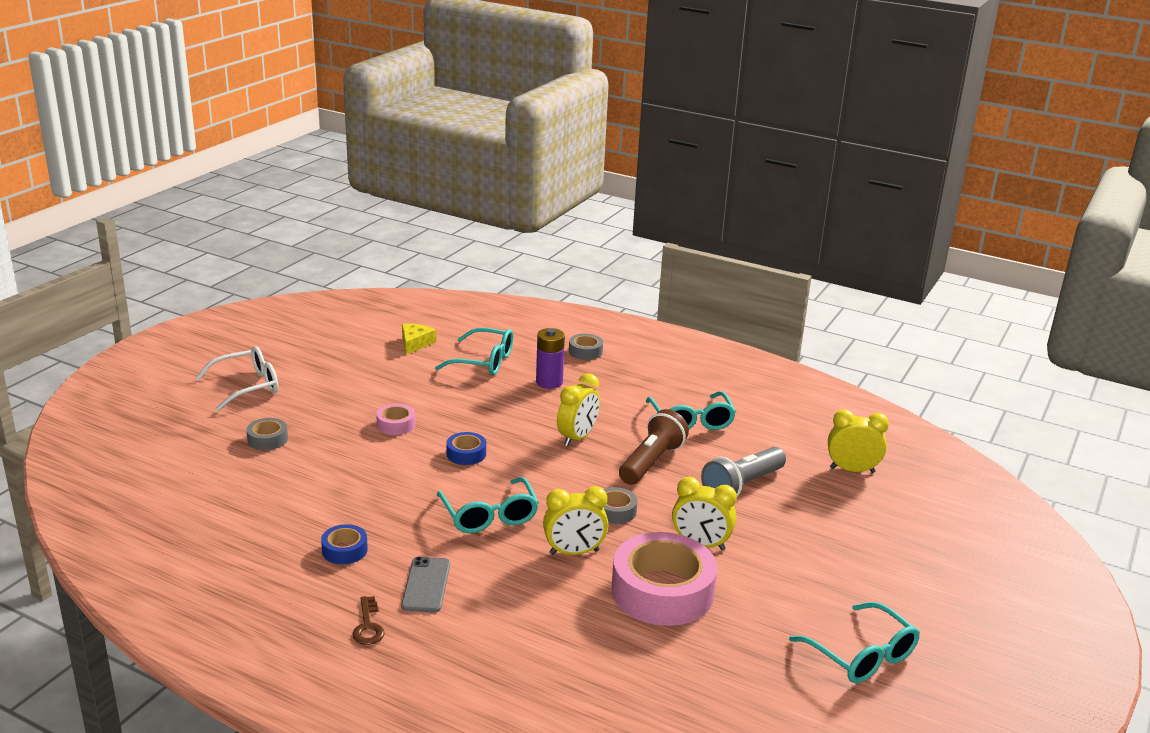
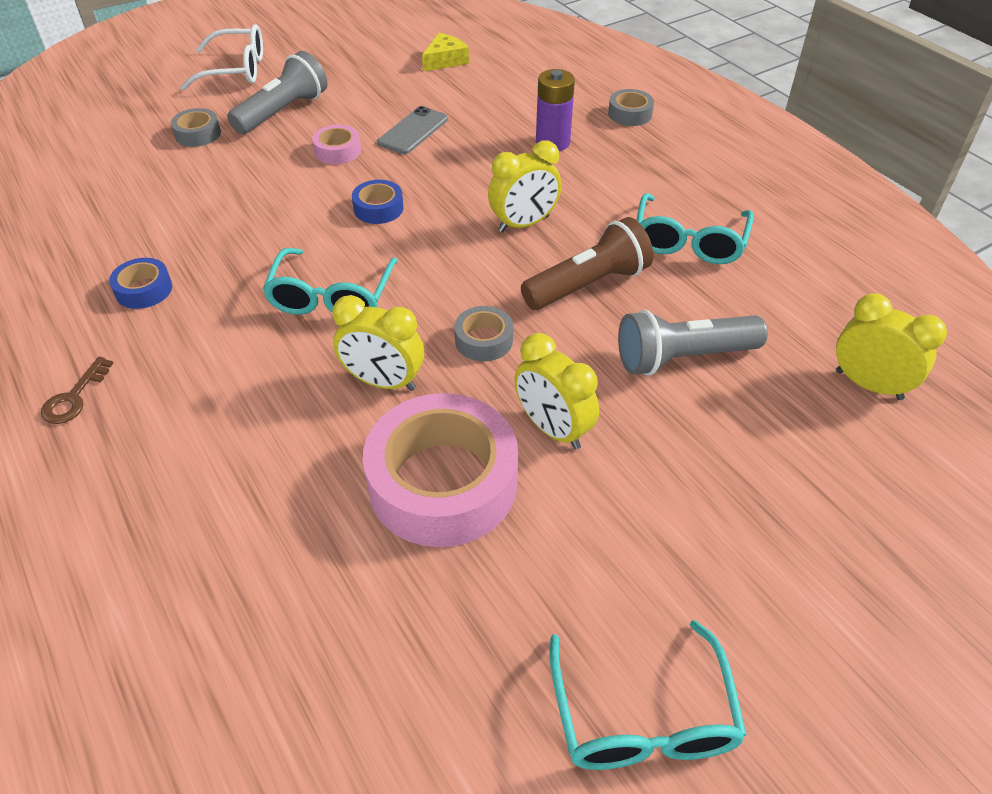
camera: 30 degrees right, 20 degrees up
grey phone [401,556,450,613] -> grey phone moved to [377,106,448,154]
turquoise glasses [435,328,513,375] -> none
none -> grey flashlight [227,51,327,134]

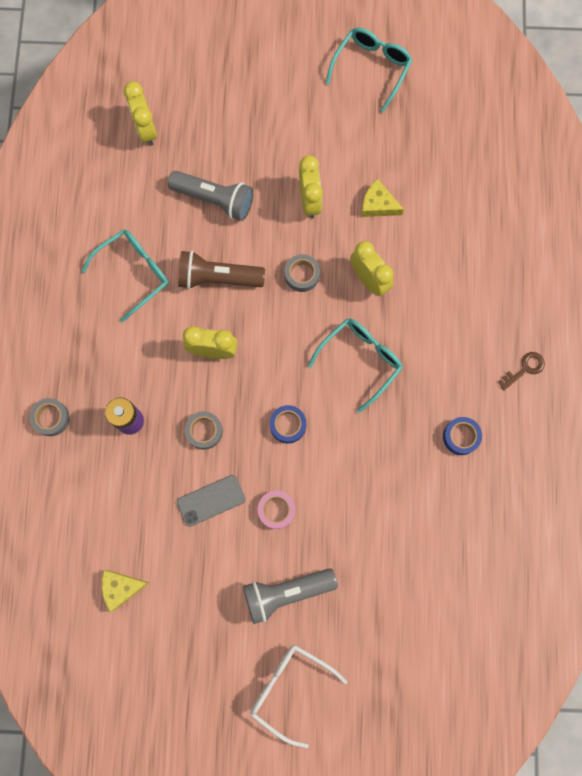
camera: 145 degrees left, 30 degrees up
grey tape [171,108,221,147] -> grey tape moved to [185,411,223,450]
pink tape [363,393,518,547] -> yellow cheese [361,179,404,217]

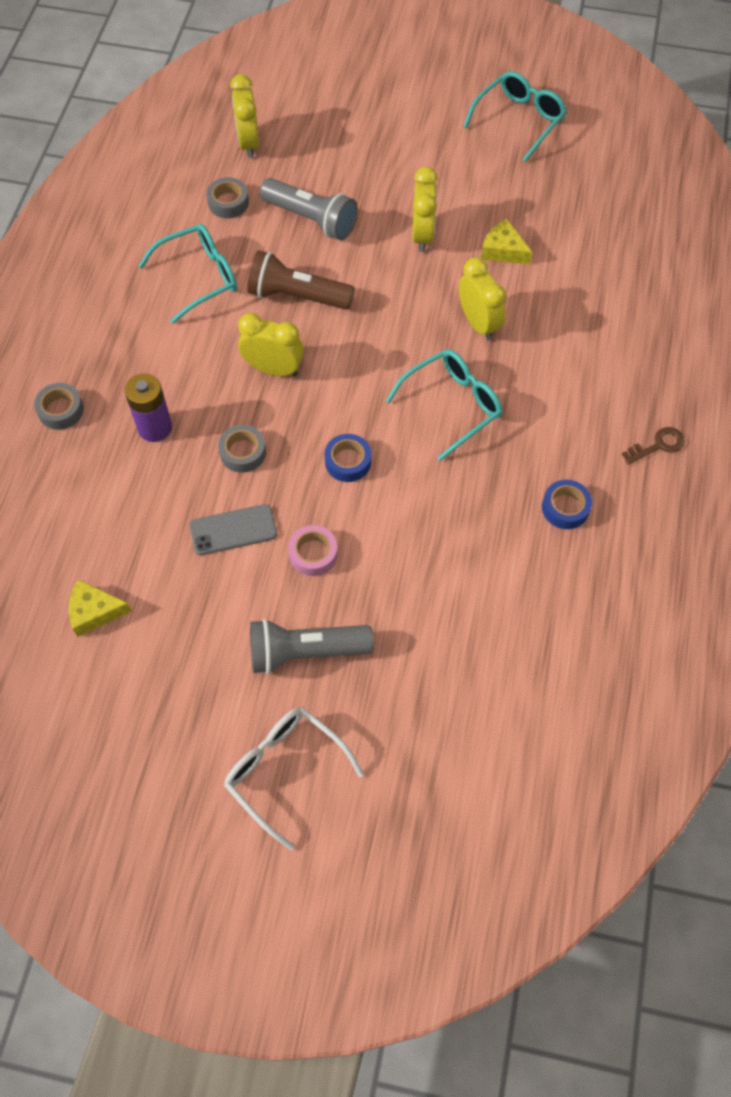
camera: 10 degrees right, 15 degrees down
grey tape [285,254,320,292] -> grey tape moved to [207,177,249,218]

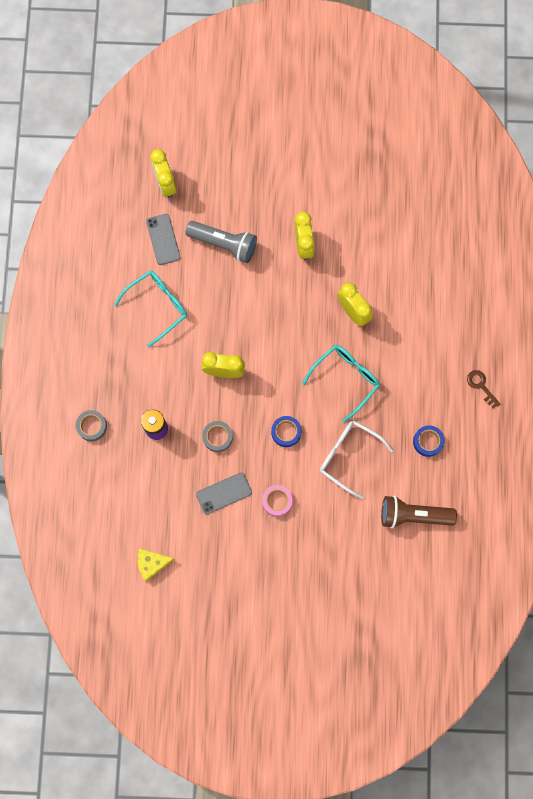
camera: 10 degrees left, 15 degrees up
grey tape [207,177,249,218] -> grey phone [146,214,181,265]
white glasses [224,707,364,850] -> white glasses moved to [320,420,393,499]
brown flashlight [247,250,355,310] -> brown flashlight moved to [381,496,457,529]
grey flashlight [250,619,374,674] -> none
turquoise glasses [463,71,567,162] -> none
yellow cheese [481,219,533,264] -> none
brown key [622,427,685,465] -> brown key turned 90 degrees counterclockwise [467,370,500,409]

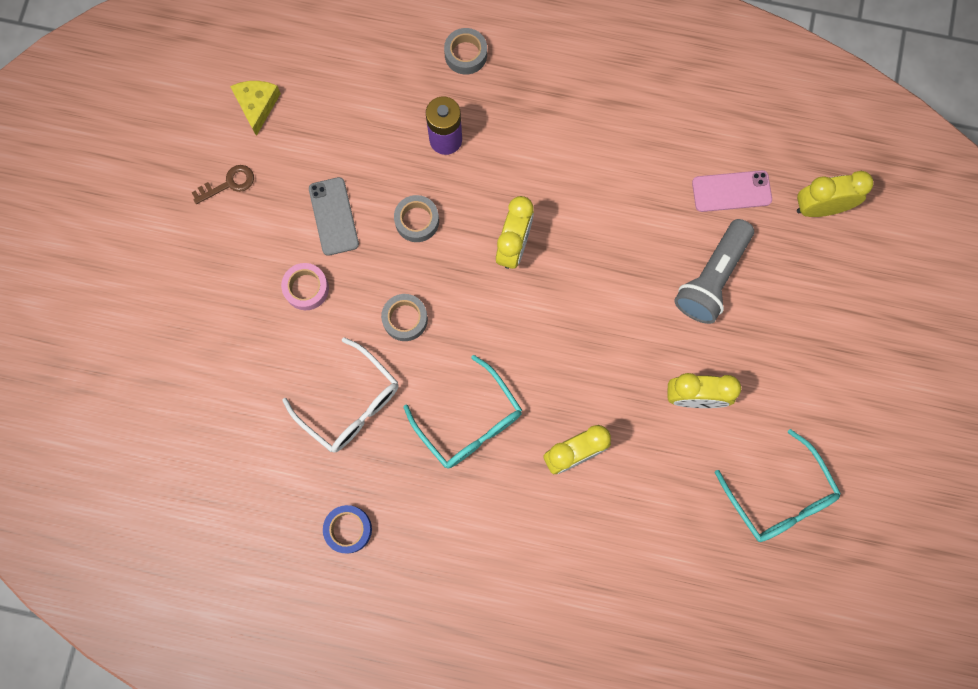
camera: 100 degrees right, 0 degrees up
turquoise glasses [114,271,187,347] -> turquoise glasses moved to [715,429,841,542]
grey phone [146,214,181,265] -> pink phone [692,170,772,212]
blue tape [271,416,302,447] -> grey tape [381,294,428,341]
white glasses [320,420,393,499] -> white glasses turned 90 degrees clockwise [282,337,399,452]
brown flashlight [381,496,457,529] -> none
brown key [467,370,500,409] -> brown key moved to [191,165,254,204]

